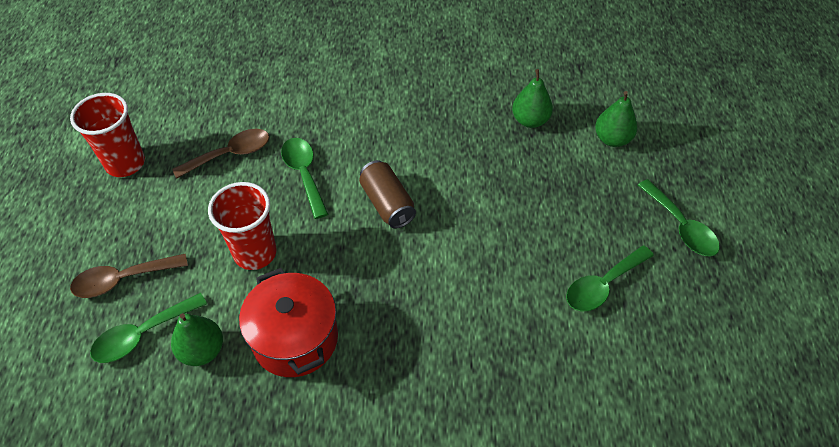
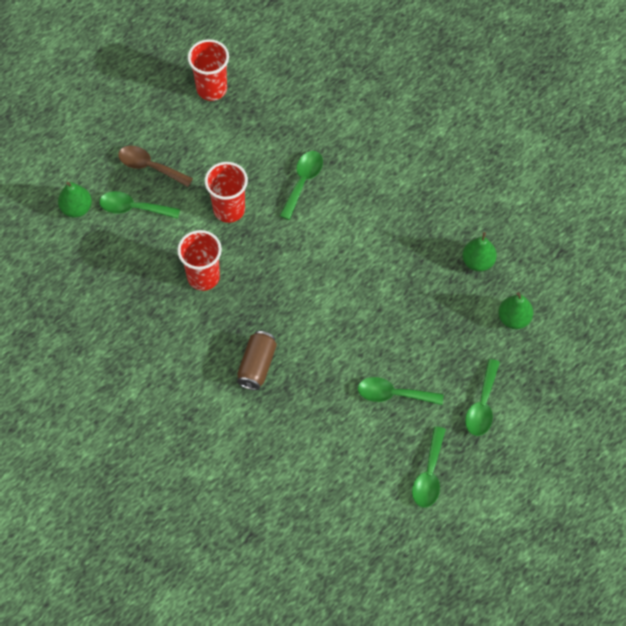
camera: 45 degrees right, 10 degrees up
green pear [171,313,223,366] -> green pear moved to [58,182,92,218]
brown spoon [172,129,269,178] -> none
red pot [239,268,338,377] -> red cup [177,230,222,291]
brown can [359,160,416,229] -> brown can moved to [237,331,277,390]
none -> green spoon [412,426,446,508]

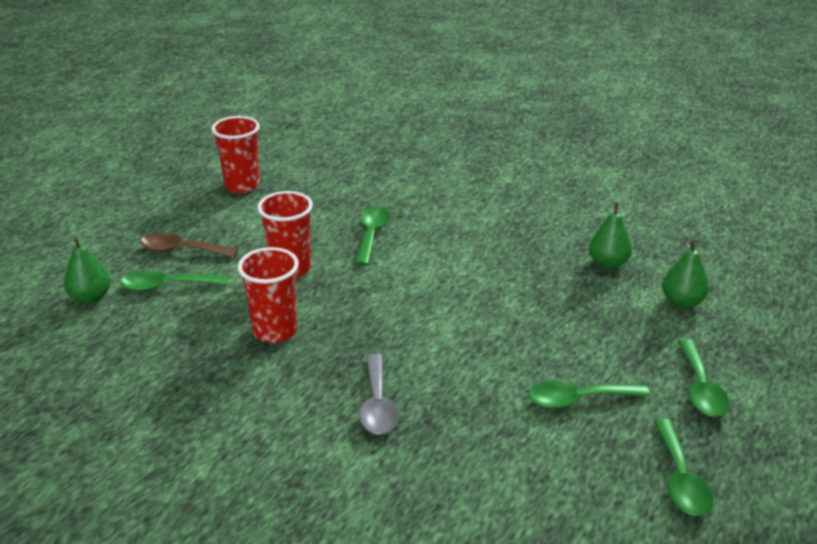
camera: 15 degrees left, 30 degrees down
brown can [237,331,277,390] -> grey spoon [359,354,399,435]

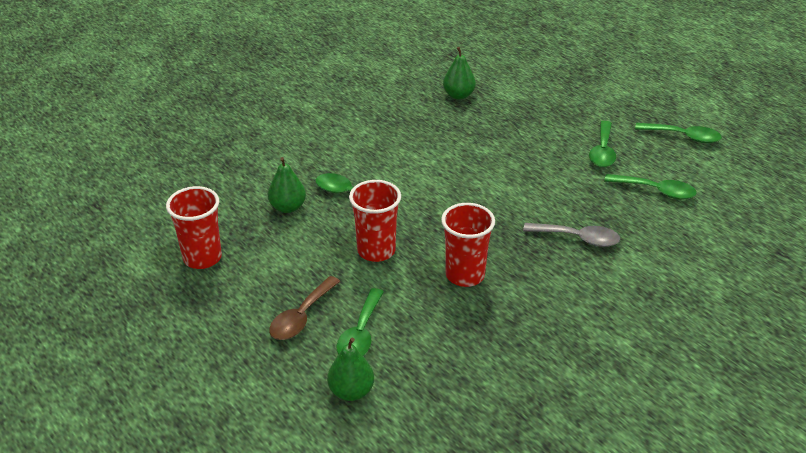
camera: 70 degrees left, 5 degrees up
green pear [662,240,709,309] -> green pear moved to [268,157,306,213]
green spoon [678,339,730,417] -> green spoon moved to [604,174,697,199]

